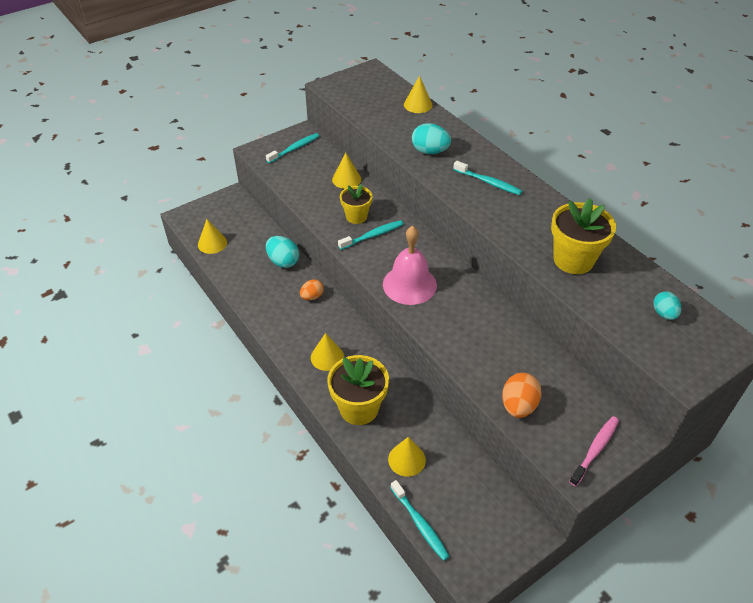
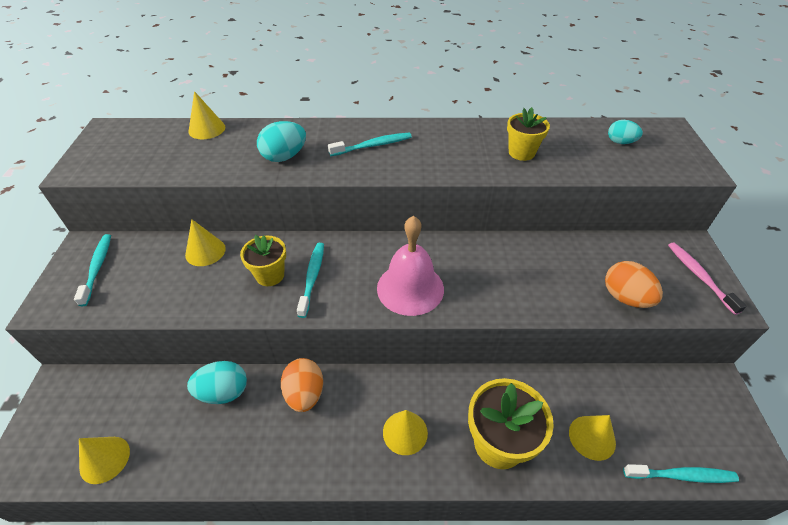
camera: 55 degrees left, 0 degrees up
orange egg [300,279,324,300] -> orange egg [281,358,323,412], size x1.53
yellow flower pot [551,198,616,274] -> yellow flower pot [507,107,550,161], size x0.63

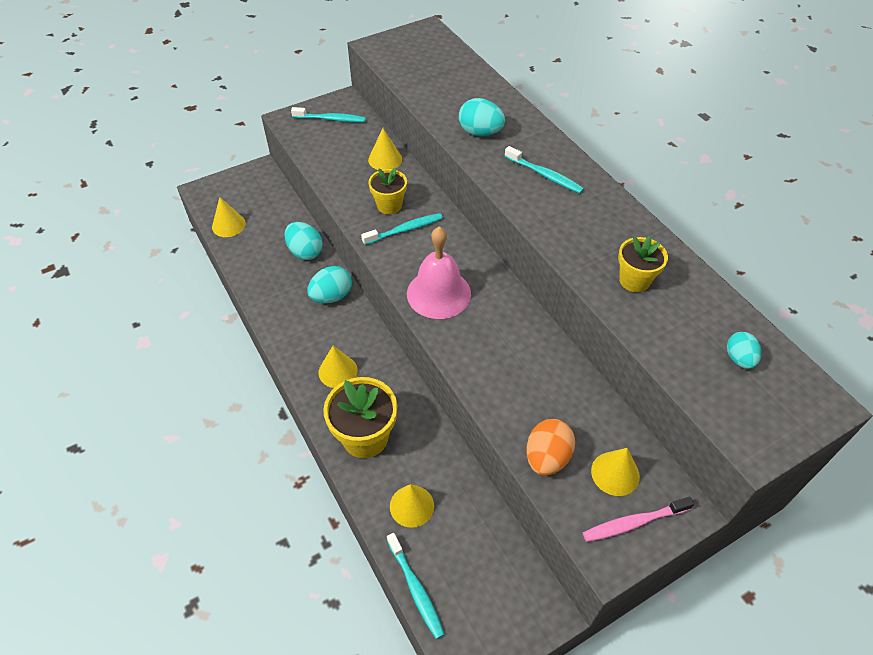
camera: 60 degrees right, 5 degrees up
turquoise toothbrush [74,234,111,307] -> turquoise toothbrush turned 45 degrees clockwise [291,107,366,122]
yellow cone [188,91,225,139] -> yellow cone moved to [591,448,640,496]
orange egg [281,358,323,412] -> turquoise egg [307,266,352,303]
pink toothbrush [668,242,747,315] -> pink toothbrush turned 150 degrees counterclockwise [583,496,694,542]

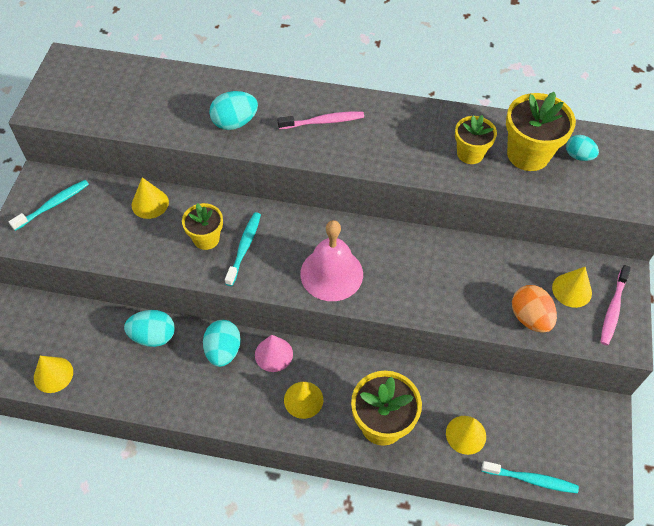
camera: 50 degrees left, 5 degrees up
turquoise toothbrush [504,146,584,193] -> pink toothbrush [277,111,364,129]
none -> pink cone [255,335,293,372]
none -> yellow flower pot [506,92,576,171]

